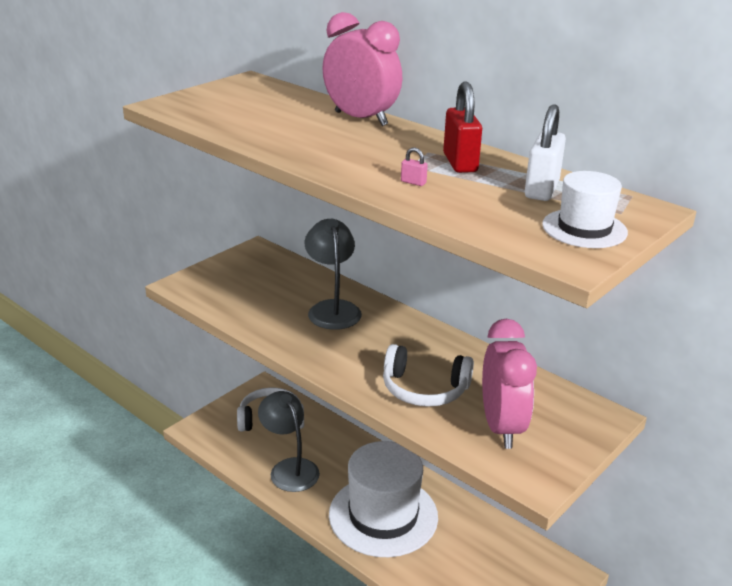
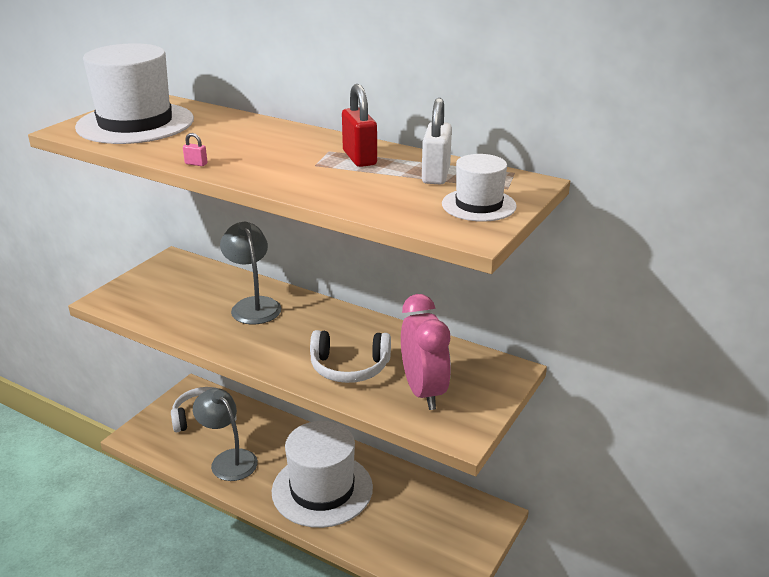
camera: 10 degrees left, 0 degrees up
pink clock [322,12,402,126] -> none
pink padlock [401,147,428,186] -> pink padlock moved to [183,133,207,166]
none -> white hat [75,43,194,144]

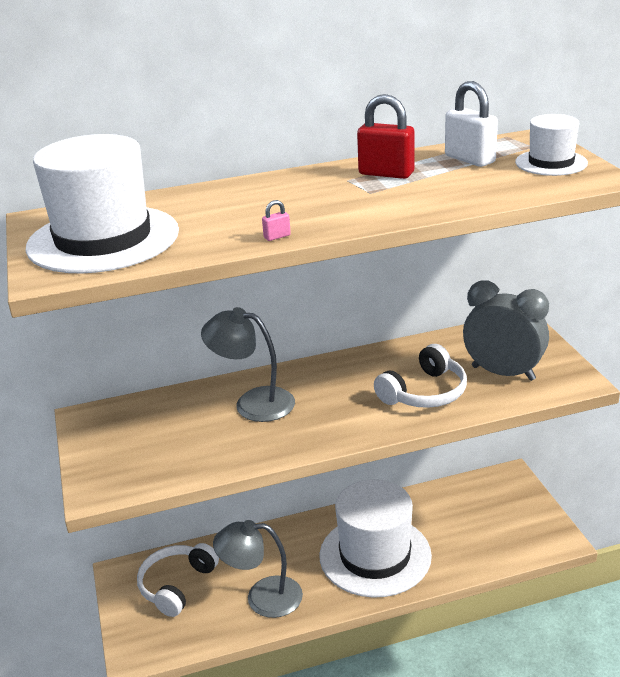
camera: 45 degrees left, 0 degrees up
pink clock [401,294,451,410] -> grey clock [463,280,549,381]

